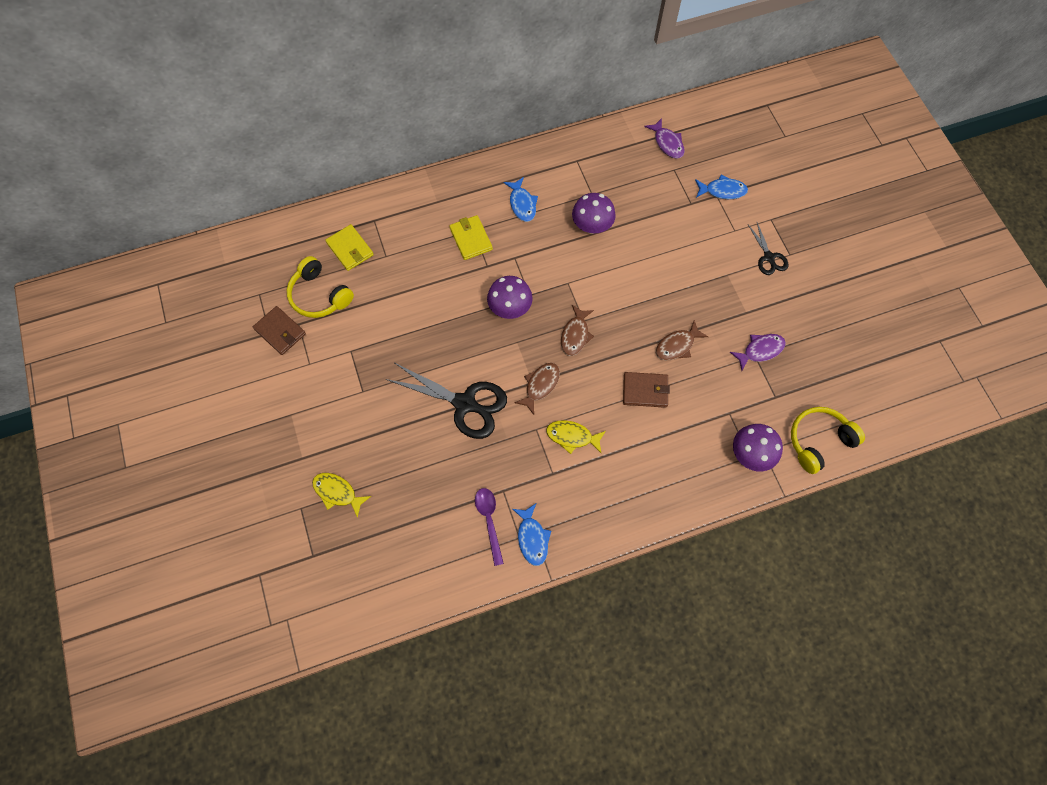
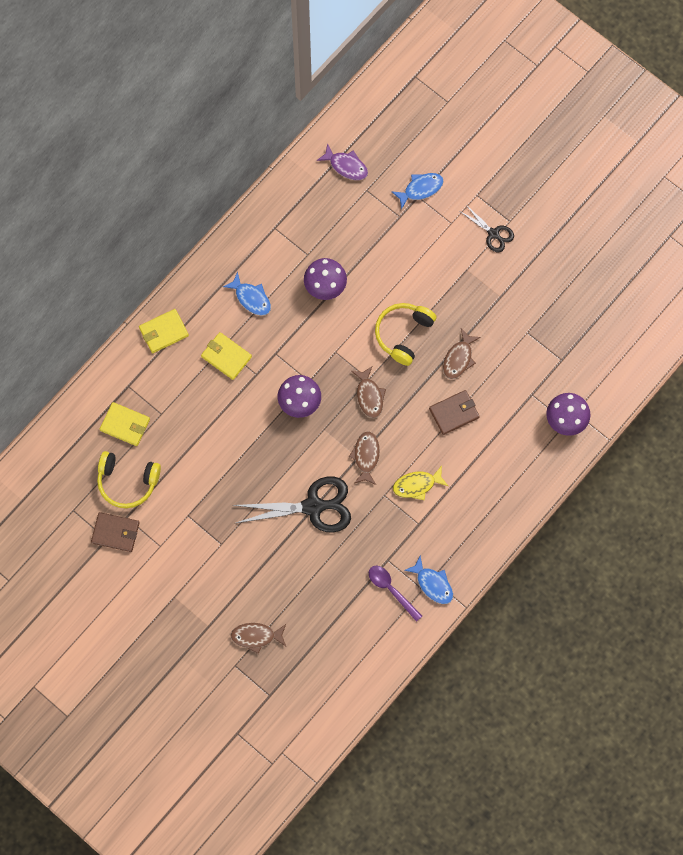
camera: 30 degrees left, 5 degrees up
yellow fish [312,473,371,518] -> brown fish [231,623,286,654]
purple fish [730,334,786,371] -> none
yellow headphones [791,407,865,474] -> yellow headphones moved to [375,303,437,366]
none -> yellow wallet [139,309,189,353]

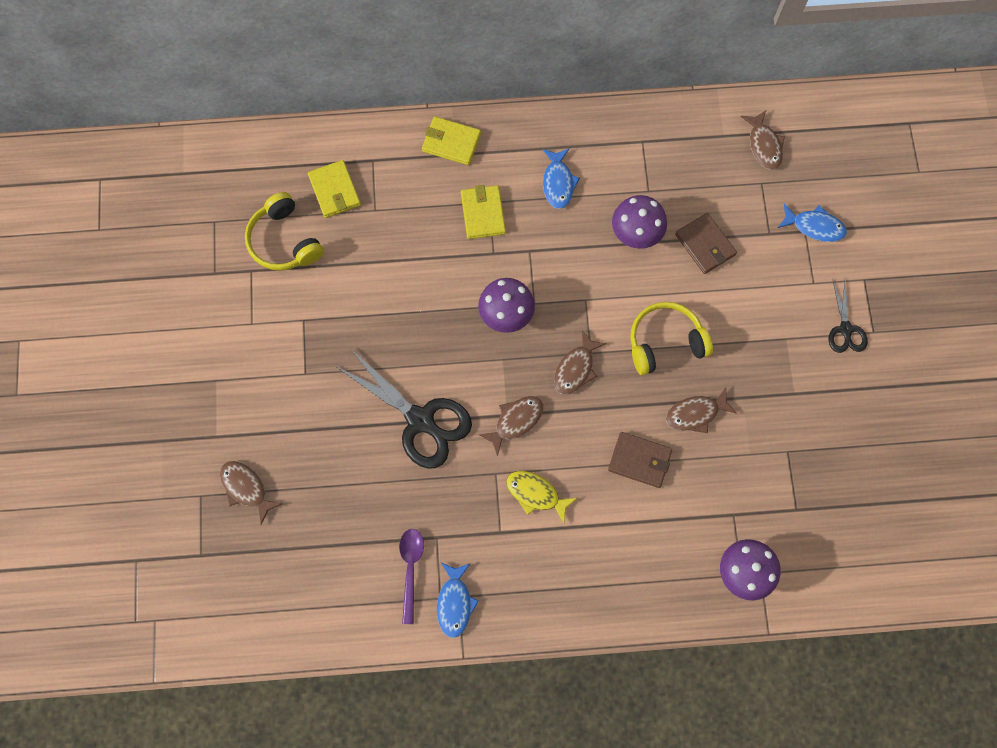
camera: 45 degrees right, 0 degrees up
brown wallet [91,512,140,552] -> brown wallet moved to [675,213,737,274]
purple fish [317,143,368,180] -> brown fish [741,110,785,170]

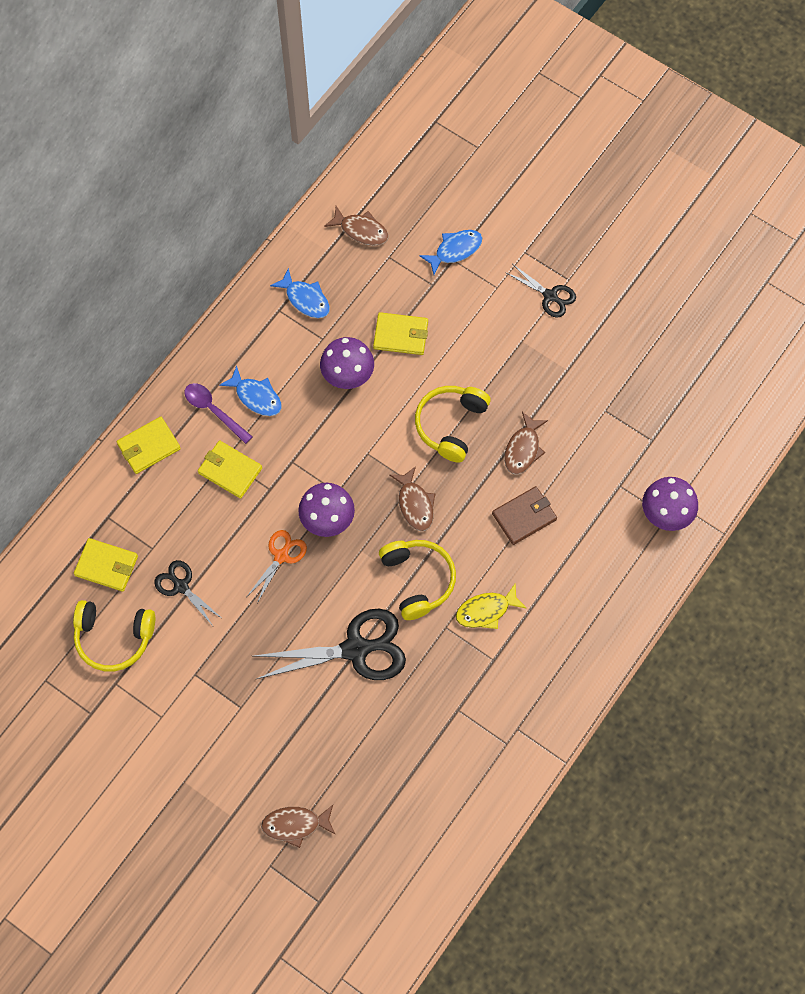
camera: 50 degrees left, 5 degrees down
purple spoon [399,529,424,624] -> purple spoon moved to [184,383,252,444]
blue fish [437,563,479,638] -> blue fish moved to [270,268,330,318]
brown fish [479,396,543,456] -> yellow headphones [379,540,456,620]
brown wallet [675,213,737,274] -> yellow wallet [373,312,428,355]
none -> black scissors [154,560,223,626]
none -> orange scissors [247,530,307,603]

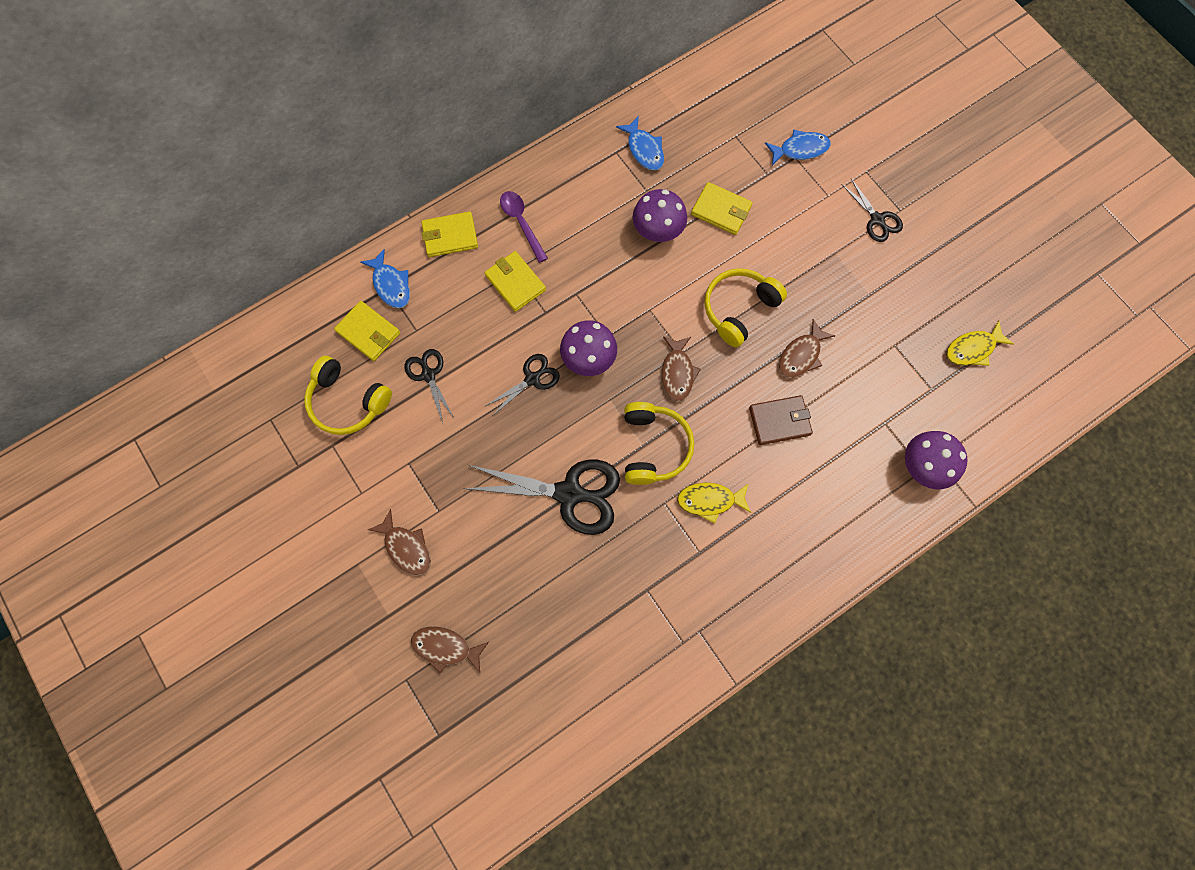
camera: 20 degrees right, 5 degrees up
blue fish [219,365,282,416] -> blue fish moved to [360,249,410,308]
orange scissors [247,530,307,603] -> black scissors [486,354,560,415]
brown fish [324,206,389,246] -> brown fish moved to [368,509,431,575]
none -> yellow fish [946,321,1014,366]

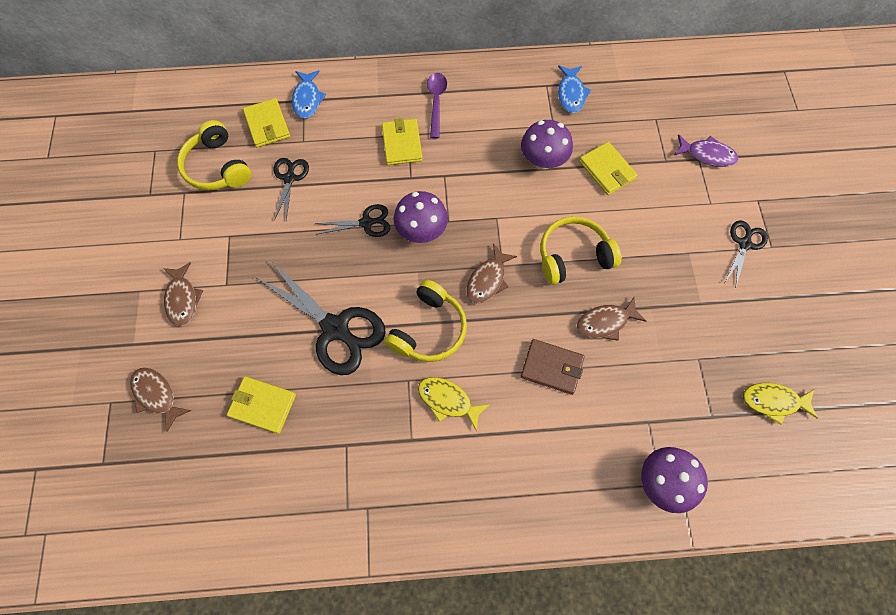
camera: 30 degrees right, 5 degrees down
yellow wallet [421,211,478,257] -> yellow wallet moved to [227,376,296,434]
blue fish [765,130,831,165] -> purple fish [674,134,739,167]
black scissors [841,178,903,242] -> black scissors turned 150 degrees counterclockwise [725,221,768,289]

